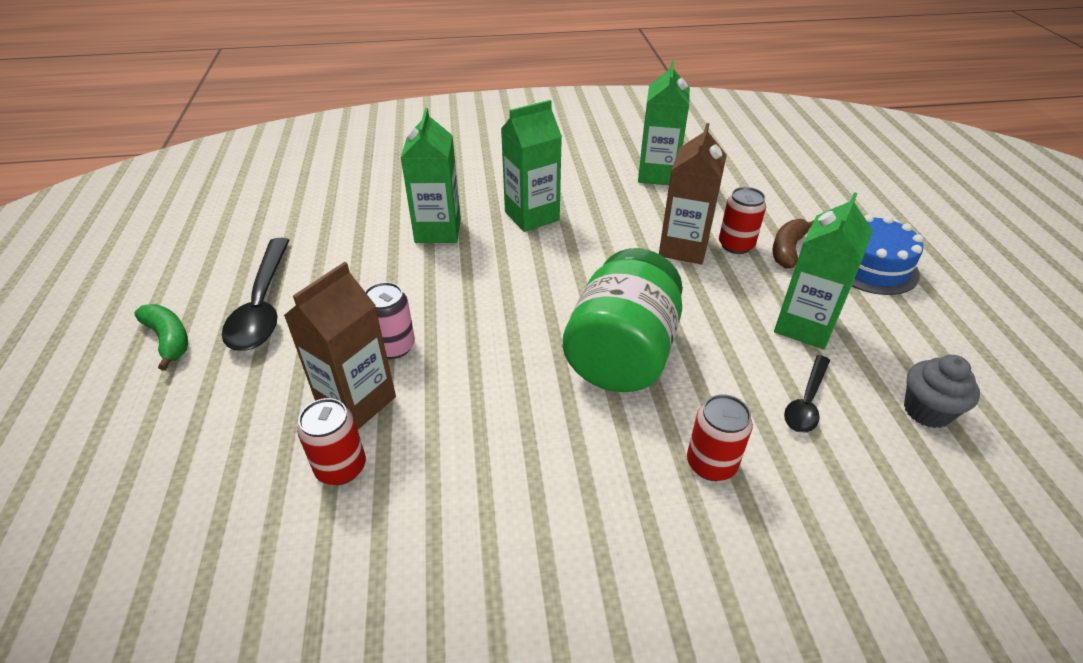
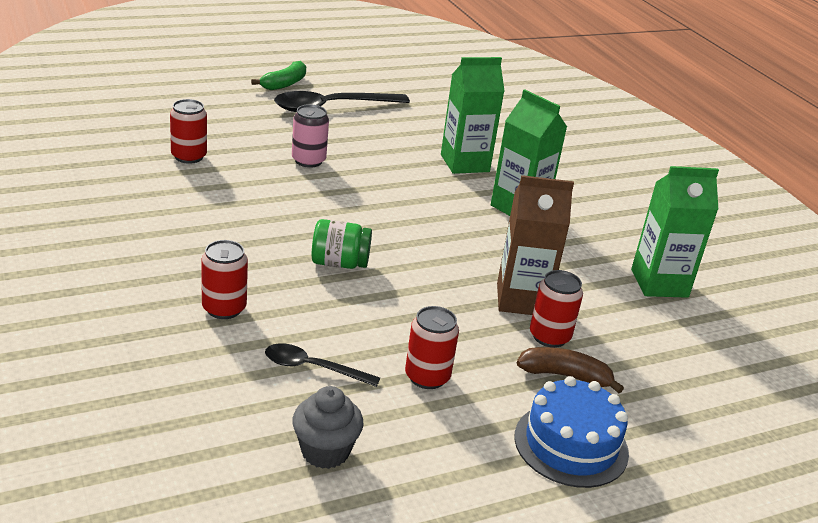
camera: 70 degrees right, 10 degrees down
brown carton [284,262,396,430] -> none
green jar [563,248,683,392] -> green jar [312,219,372,269], size x0.51
green carton [774,192,873,349] -> red can [405,306,459,389]

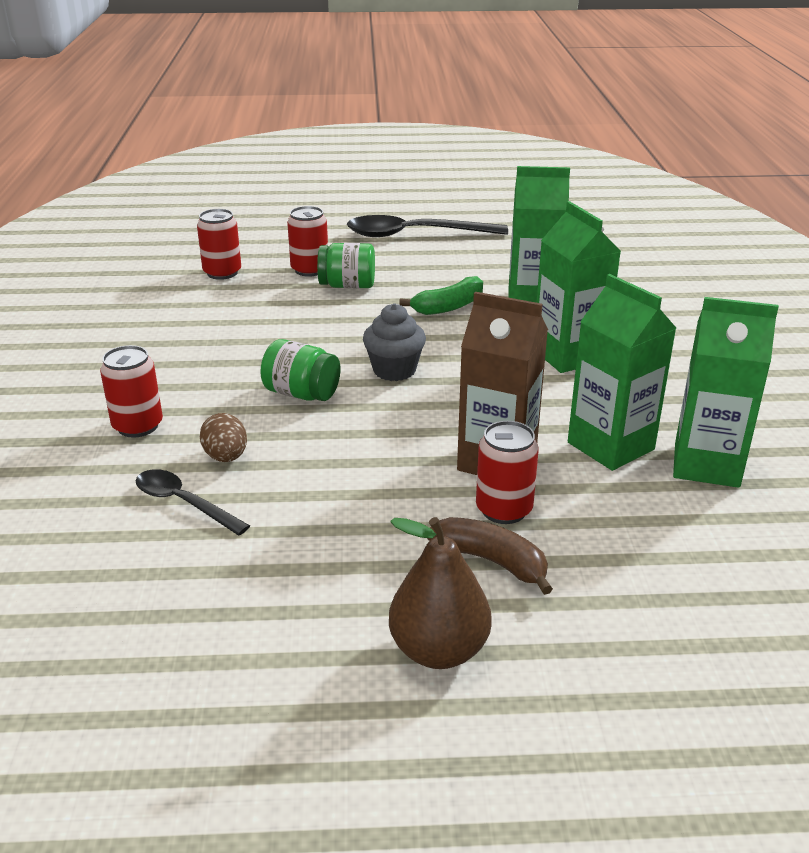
camera: 25 degrees right, 0 degrees up
green banana [251,61,306,90] -> green banana moved to [399,276,483,315]
pink can [292,104,329,168] -> green jar [317,243,375,289]
grey cupcake [292,386,364,469] -> grey cupcake moved to [363,303,426,381]
red can [405,306,459,389] -> red can moved to [287,206,328,277]
blue cake [514,376,629,488] -> brown pear [389,517,492,669]
none -> brown egg [200,413,247,462]
none -> green carton [568,274,676,471]

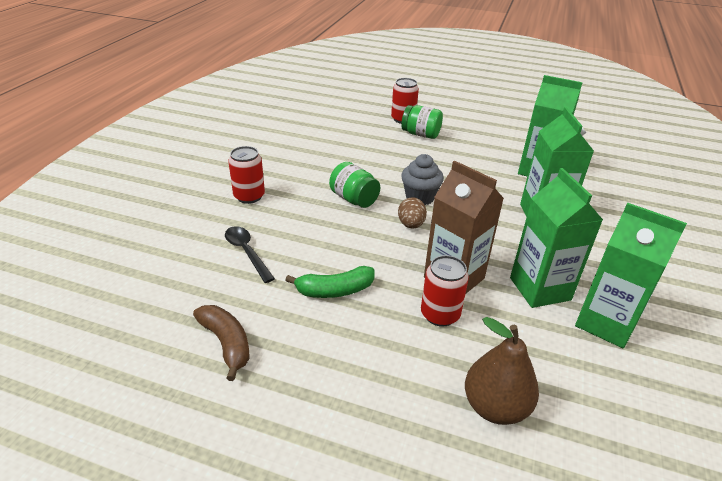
camera: 20 degrees right, 5 degrees up
red can [197,209,241,280] -> none
brown egg [200,413,247,462] -> brown egg moved to [398,197,427,229]
black spoon [347,215,508,237] -> none
brown pear [389,517,492,669] -> brown pear moved to [465,317,539,425]
green banana [399,276,483,315] -> green banana moved to [285,266,375,298]
brown banana [427,517,553,595] -> brown banana moved to [193,305,250,381]

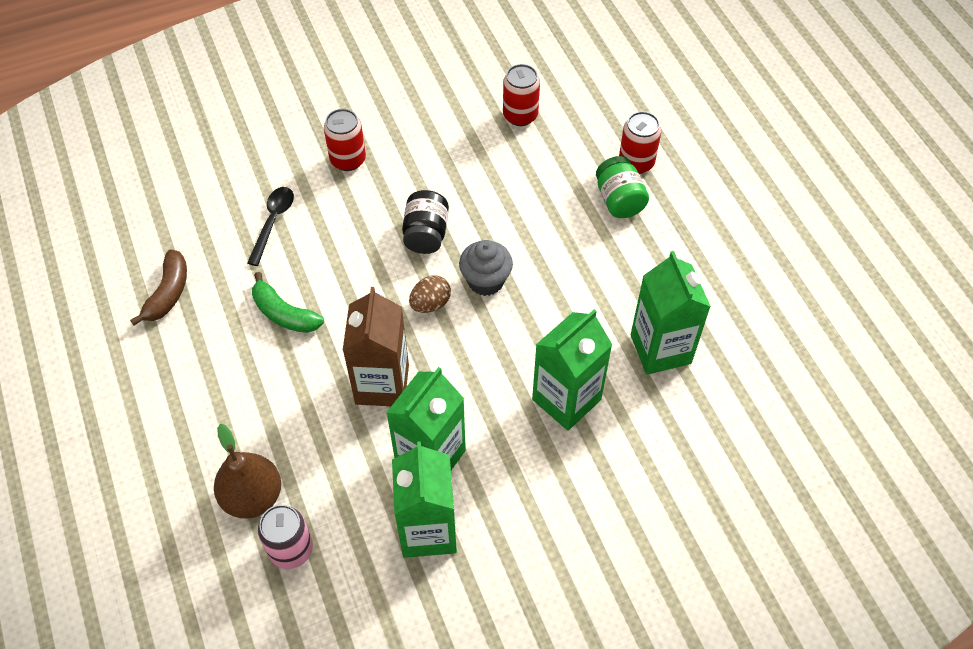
camera: 50 degrees right, 20 degrees up
green jar [329,162,380,208] -> black jar [402,190,449,254]
red can [421,255,469,327] -> red can moved to [503,64,540,126]
none -> pink can [258,505,313,569]

